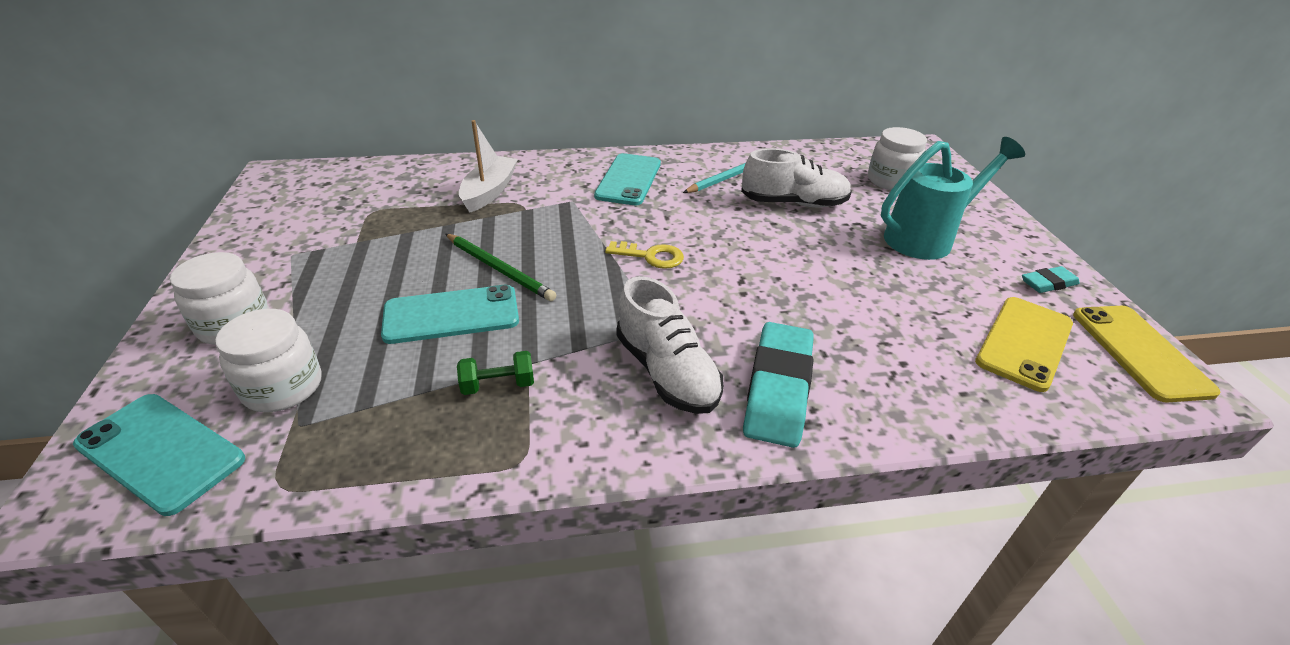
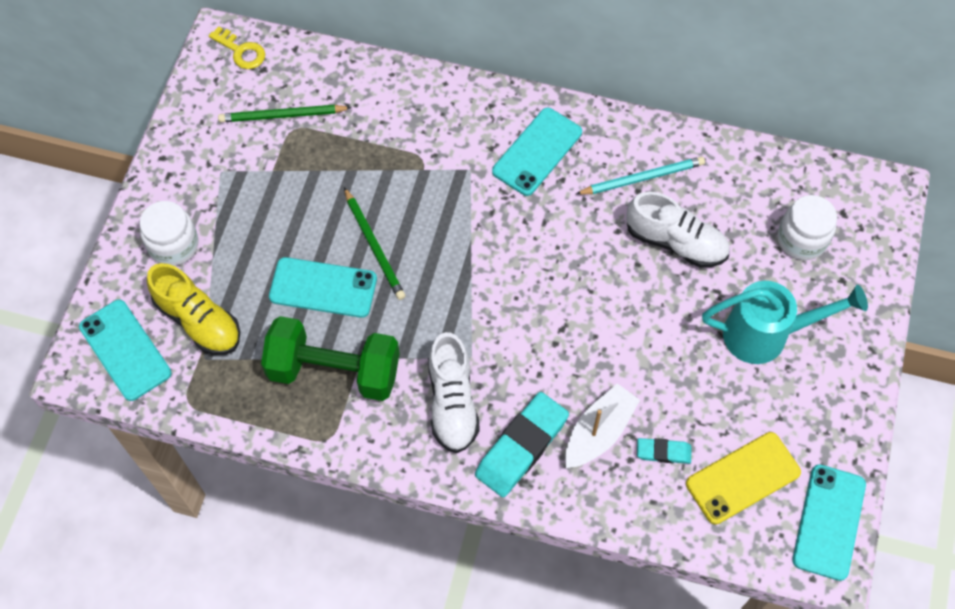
camera: 25 degrees right, 25 degrees up
white jar [215,309,322,412] -> yellow shoe [147,263,240,355]
green dumbbell [457,351,534,395] -> green dumbbell [261,316,399,401], size x2.47
white boat [459,120,518,213] -> white boat moved to [565,383,640,468]
yellow key [605,241,684,269] -> yellow key moved to [209,26,265,69]
turquoise eraser [1022,266,1080,293] -> turquoise eraser moved to [637,438,691,464]
yellow phone [1073,306,1221,403] -> turquoise phone [792,464,866,581]
none -> green pencil [218,105,352,123]

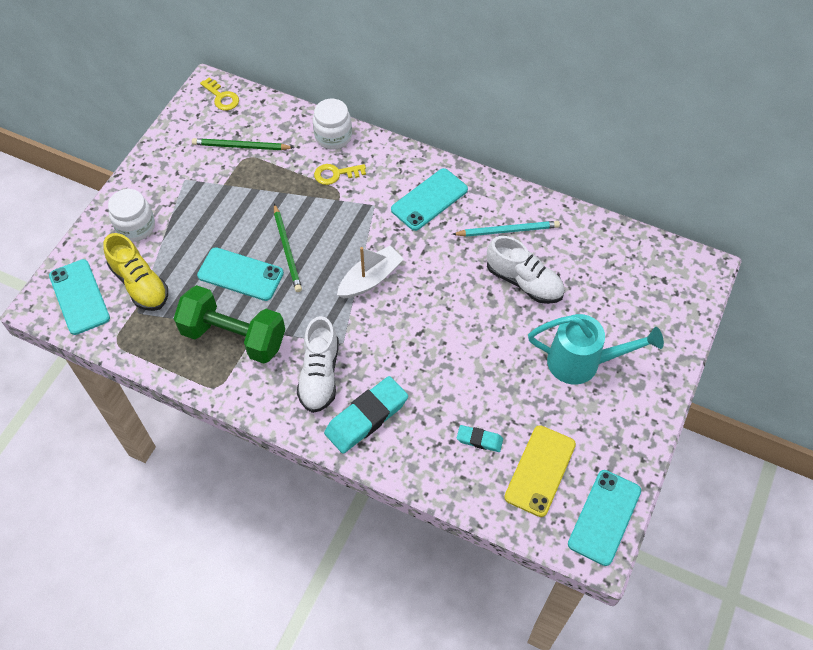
camera: 10 degrees right, 5 degrees down
white boat [565,383,640,468] -> white boat moved to [337,246,404,298]
yellow phone [686,432,801,525] -> yellow phone turned 45 degrees counterclockwise [504,425,576,517]
white jar [778,195,837,260] -> white jar moved to [313,99,352,150]
none -> yellow key [314,164,366,185]

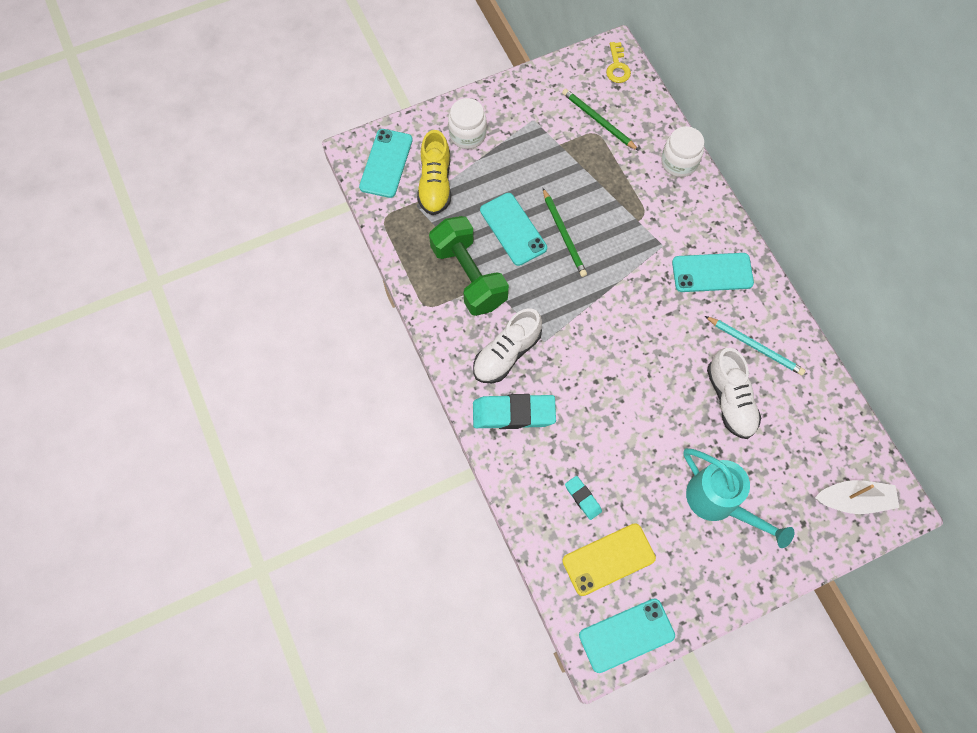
camera: 40 degrees right, 10 degrees up
green pencil [274,204,302,292] -> green pencil turned 45 degrees counterclockwise [543,188,587,277]
yellow key [314,164,366,185] -> none
white boat [337,246,404,298] -> white boat moved to [815,480,899,514]

